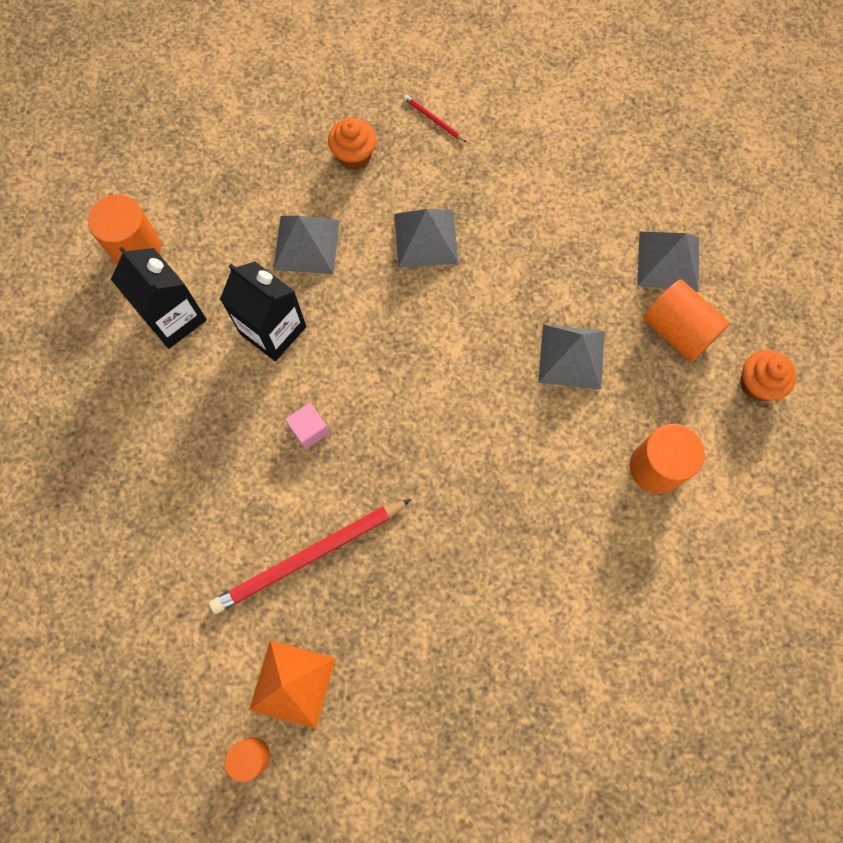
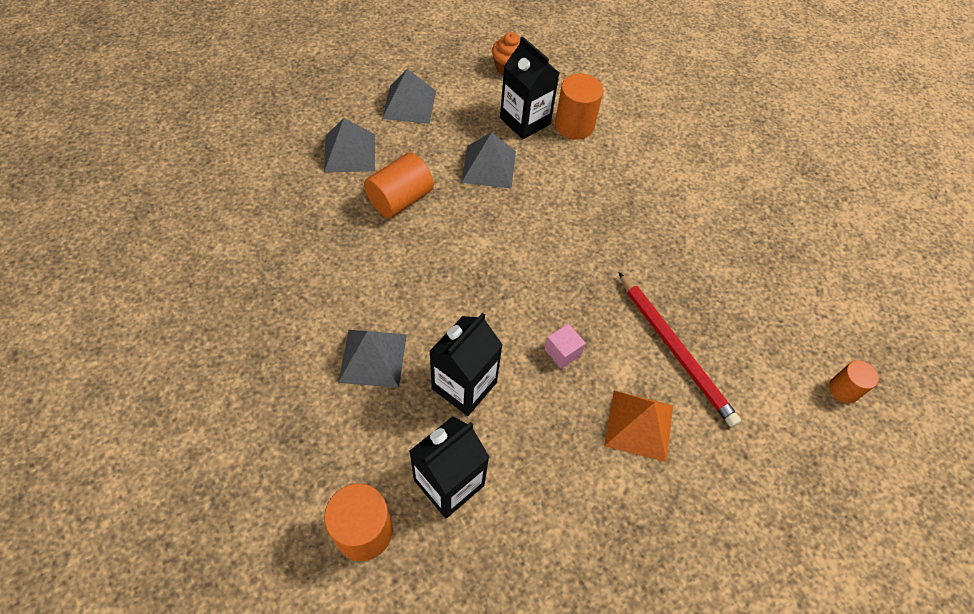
camera: 95 degrees left, 15 degrees down
orange pyramid [249,640,336,729] -> orange pyramid moved to [604,391,673,462]
orange cupcake [328,118,376,170] -> none
grey pyramid [394,209,458,268] -> grey pyramid moved to [324,118,375,173]
red pencil [404,95,467,142] -> none
orange cylinder [643,279,730,362] -> orange cylinder moved to [364,153,434,218]
none -> black carton [500,36,559,139]

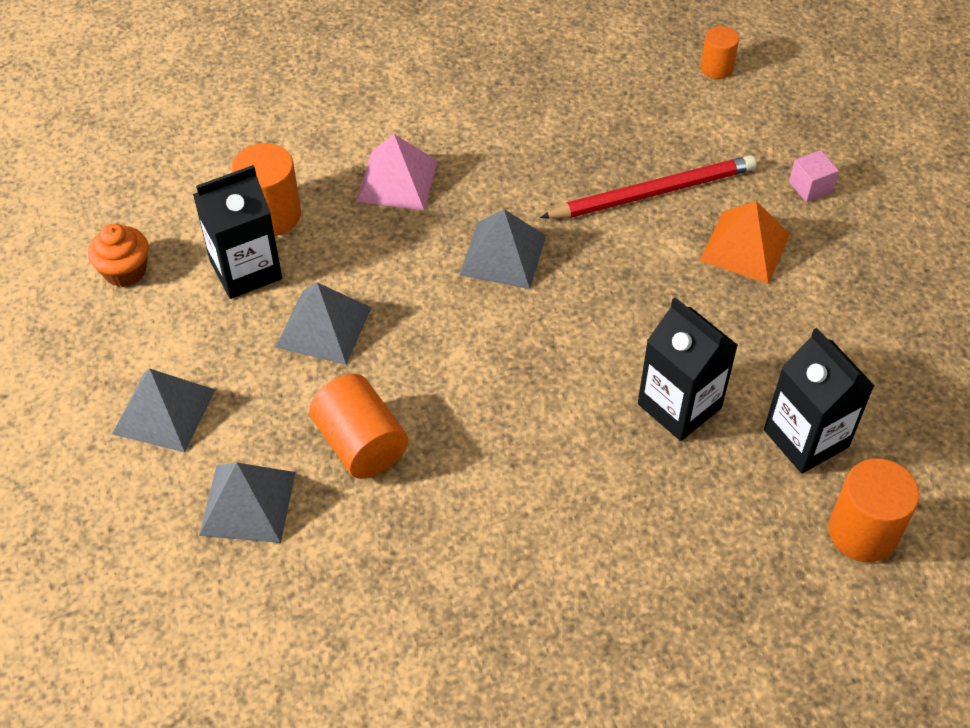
camera: 75 degrees left, 5 degrees down
grey pyramid [338,330,407,388] -> grey pyramid moved to [460,209,546,289]
pink cube [544,324,586,369] -> pink cube moved to [789,150,839,202]
none -> pink pyramid [356,134,438,210]

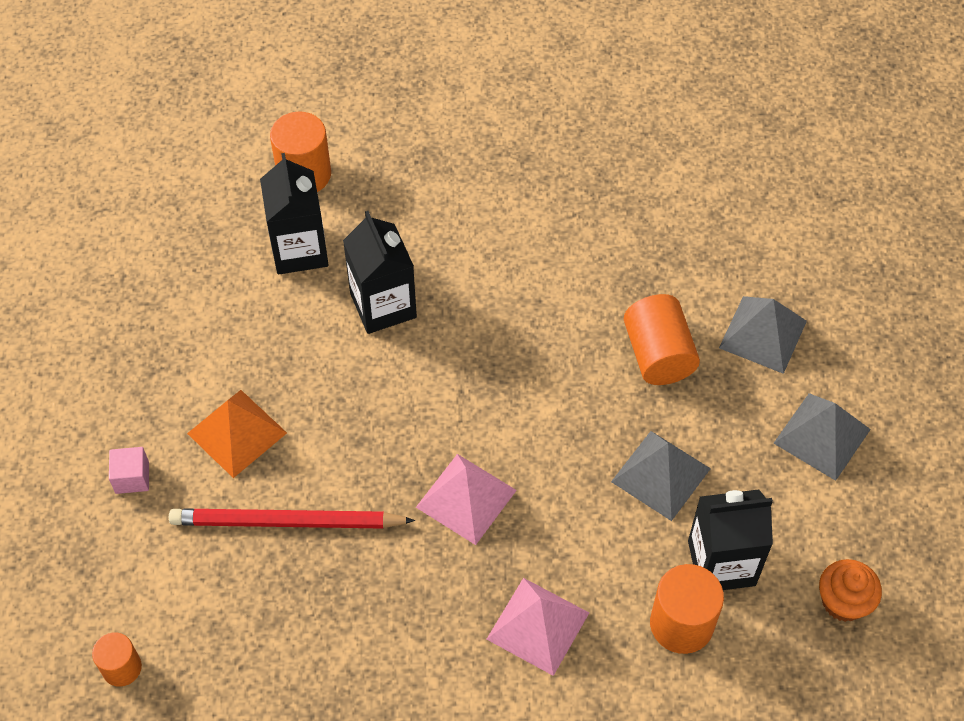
camera: 160 degrees left, 5 degrees up
grey pyramid [460,209,546,289] -> pink pyramid [416,454,517,545]

